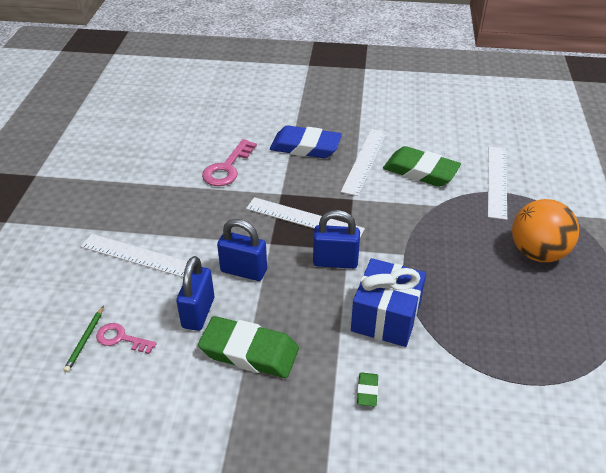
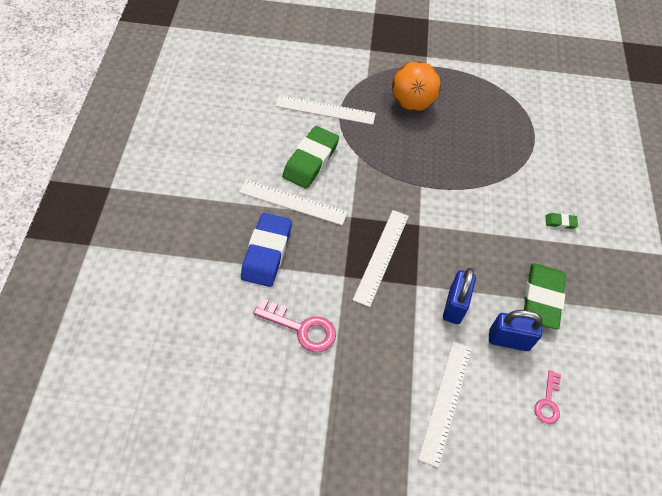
camera: 95 degrees left, 15 degrees up
green pencil [64,306,104,372] -> none
blue padlock [313,210,360,269] -> none
blue gift [351,258,426,347] -> none

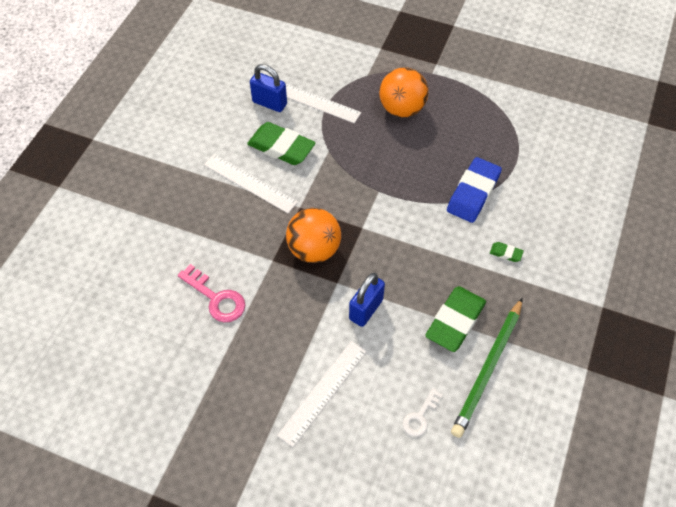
camera: 20 degrees right, 0 degrees up
blue eraser [241,213,292,287] -> blue eraser moved to [447,157,502,223]
green eraser [282,126,339,189] -> green eraser turned 75 degrees clockwise [247,122,315,165]
white ruler [353,210,409,307] -> orange ball [286,208,341,263]
blue padlock [489,310,543,351] -> blue padlock moved to [250,64,287,112]
pink key [534,370,561,424] -> white key [403,388,443,436]
none -> green pencil [451,298,523,438]

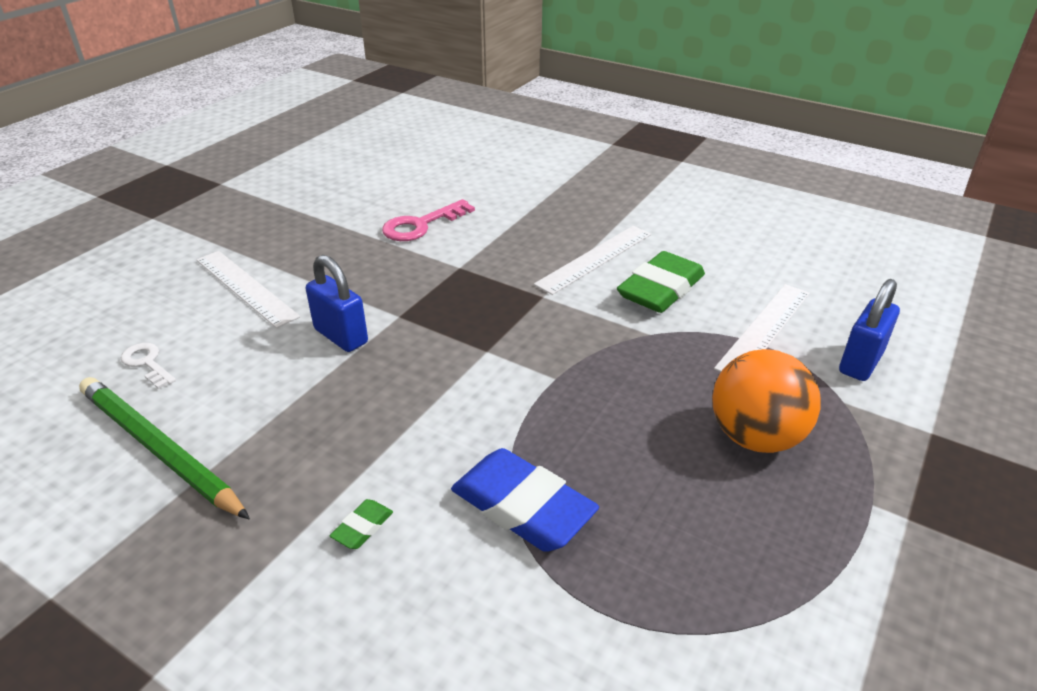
camera: 100 degrees right, 20 degrees down
blue padlock [250,64,287,112] -> blue padlock moved to [839,279,900,381]
orange ball [286,208,341,263] -> none
green eraser [425,286,486,352] -> none

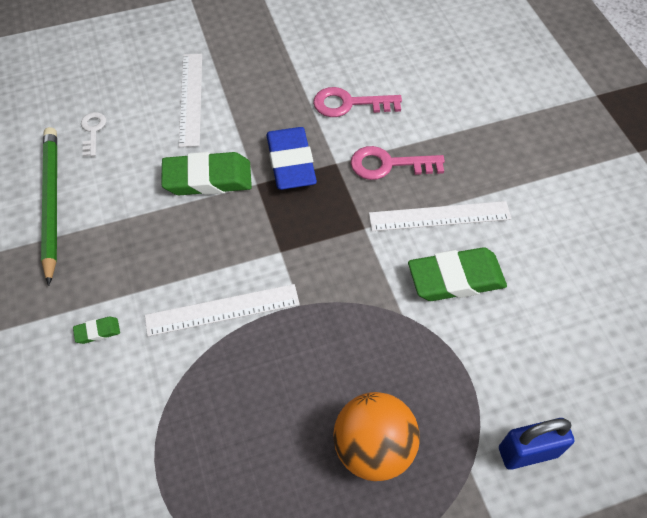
camera: 40 degrees right, 20 degrees up
blue padlock [306,255,368,352] -> green eraser [161,152,252,195]
blue eraser [451,448,599,552] -> blue eraser moved to [266,127,317,190]
white ruler [714,284,810,372] -> white ruler moved to [145,284,300,337]
none -> pink key [351,146,445,180]

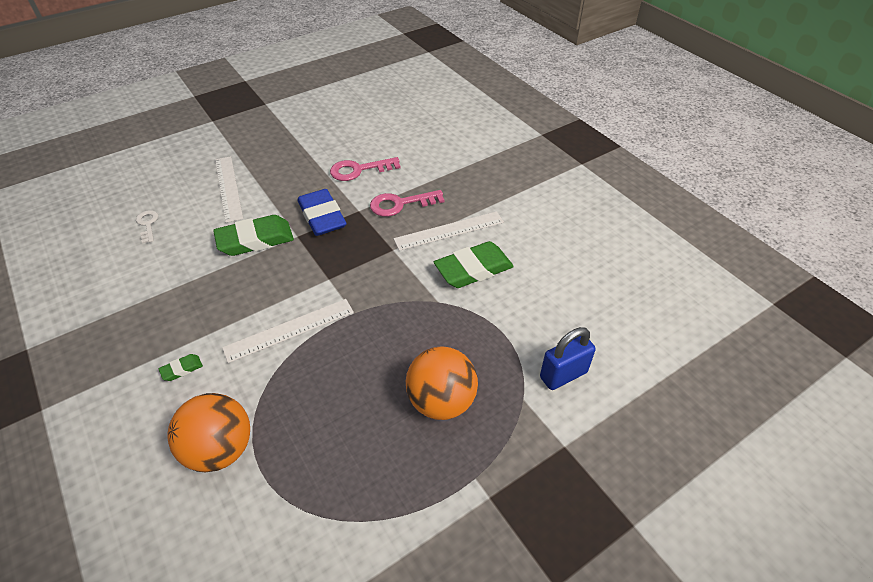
camera: 15 degrees left, 10 degrees down
green pencil [41,127,57,286] -> none
none -> orange ball [167,393,250,472]

